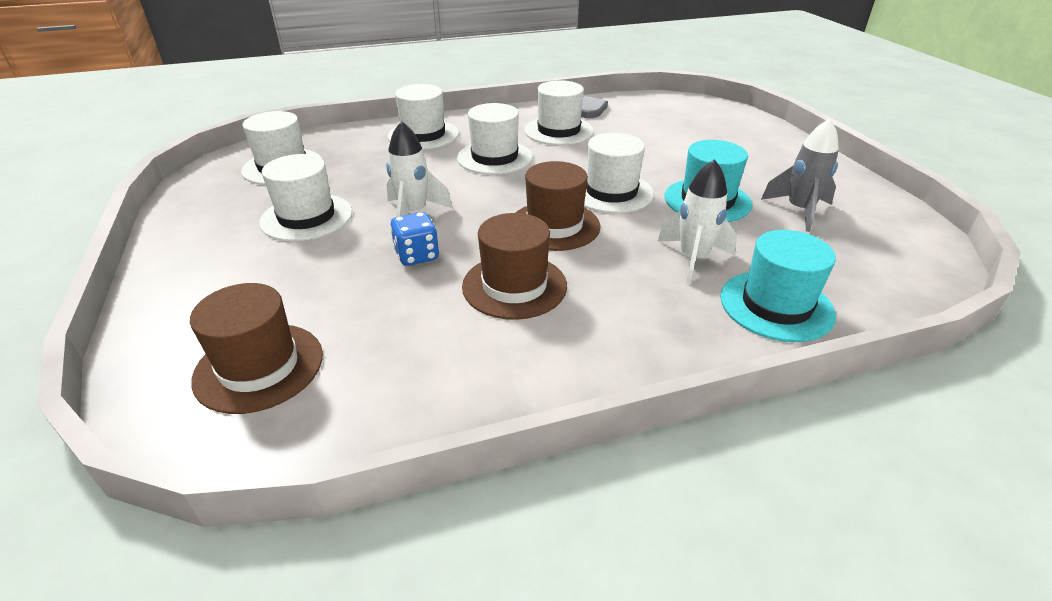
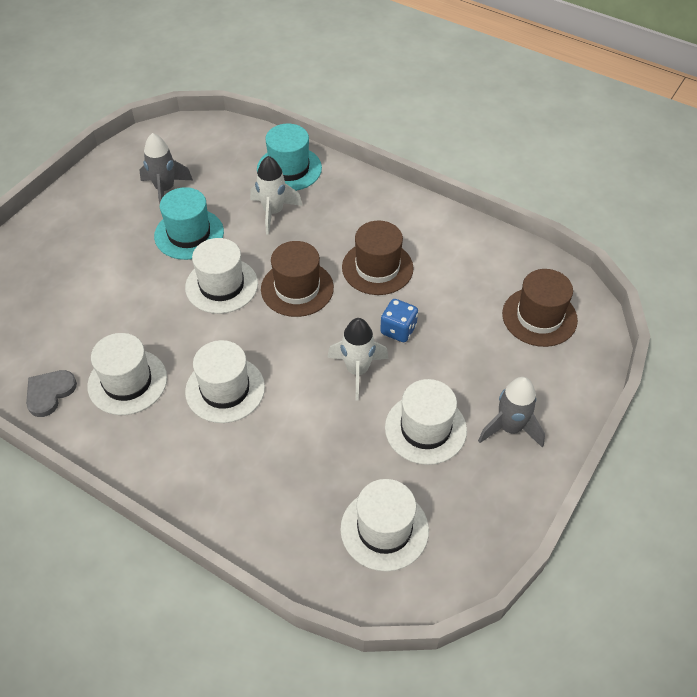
camera: 130 degrees left, 15 degrees up
white hat [388,84,459,150] -> none
none -> grey rocket [478,377,545,448]

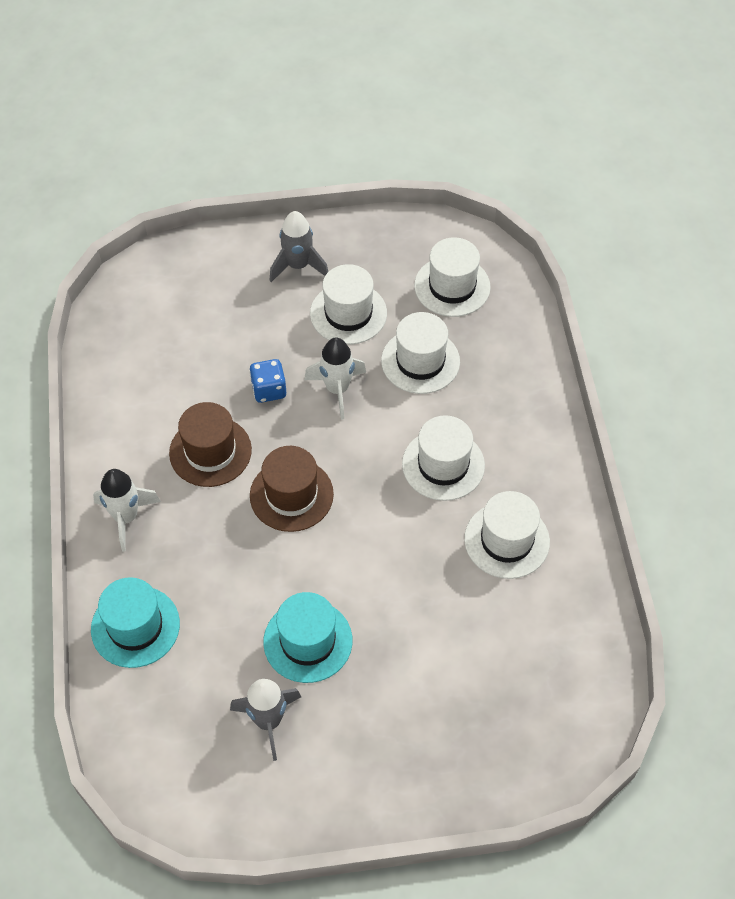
camera: 130 degrees left, 5 degrees up
grey heart [26,370,77,417] -> none
white hat [185,238,258,314] -> white hat moved to [381,312,460,394]
white rocket [250,156,303,235] -> white rocket moved to [93,469,161,551]
brown hat [502,269,578,347] -> none

